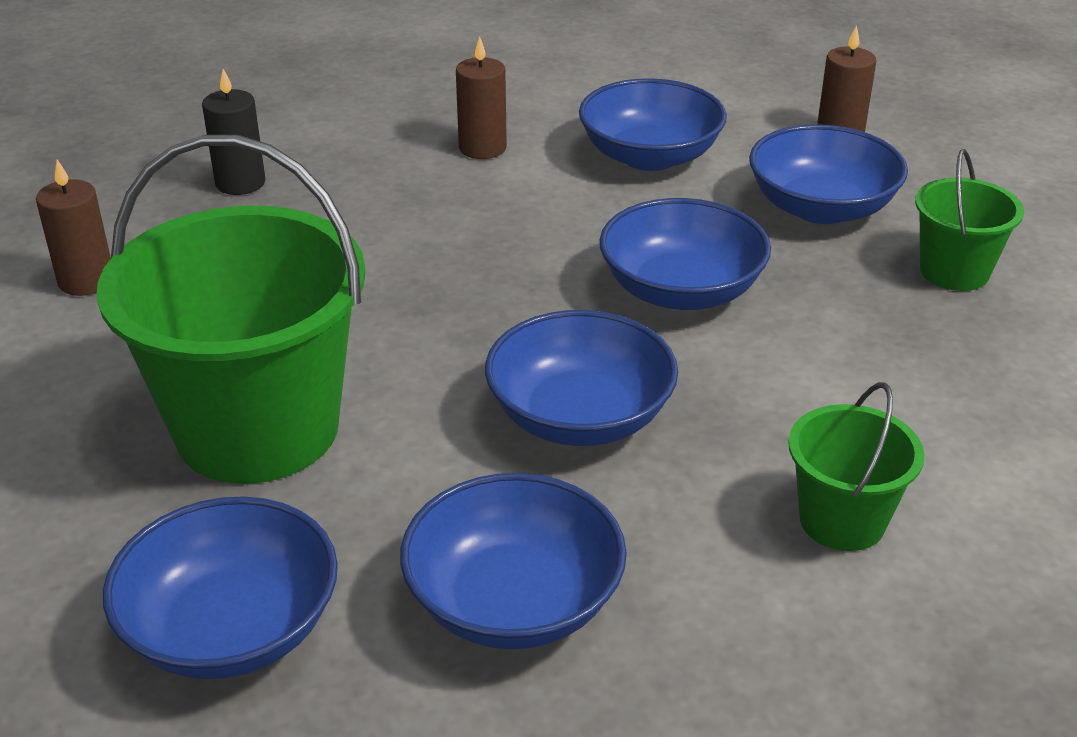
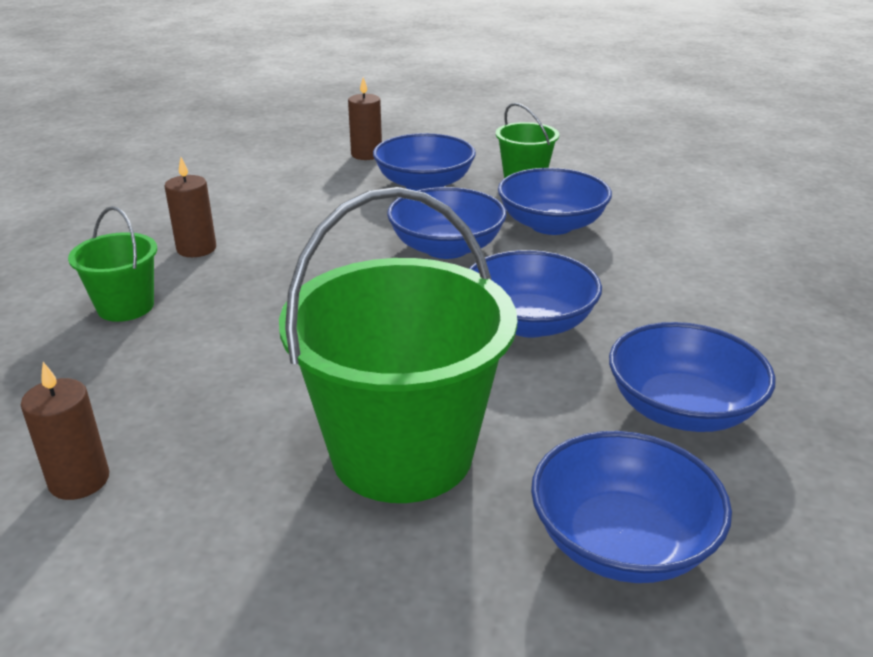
camera: 55 degrees left, 5 degrees down
black candle [202,69,265,195] -> none
blue bowl [579,78,727,171] -> blue bowl moved to [498,168,612,235]
green bucket [788,382,924,551] -> green bucket moved to [68,206,157,322]

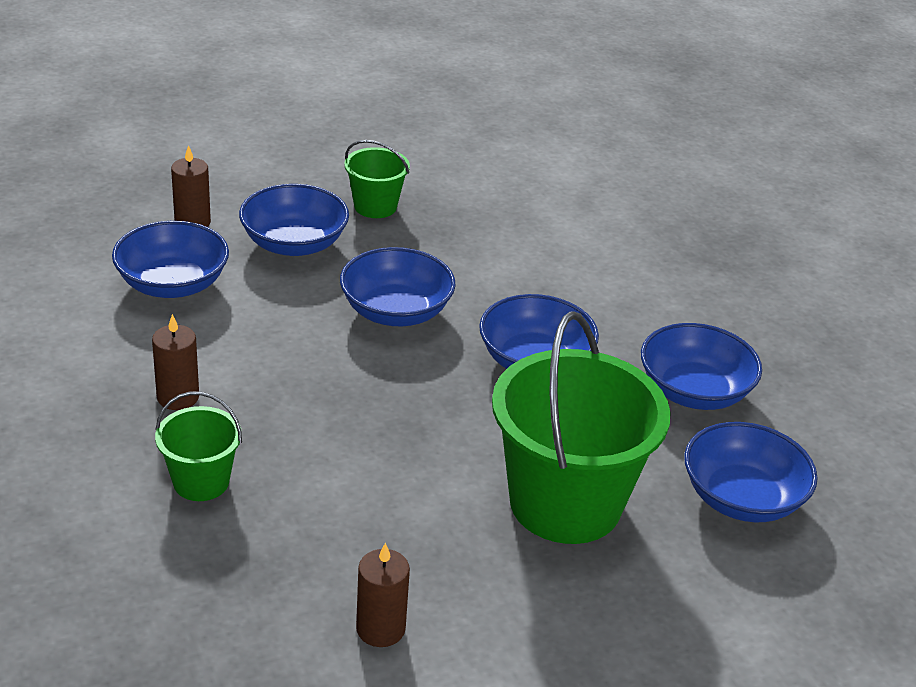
camera: 40 degrees left, 5 degrees up
blue bowl [498,168,612,235] -> blue bowl moved to [112,221,229,298]

